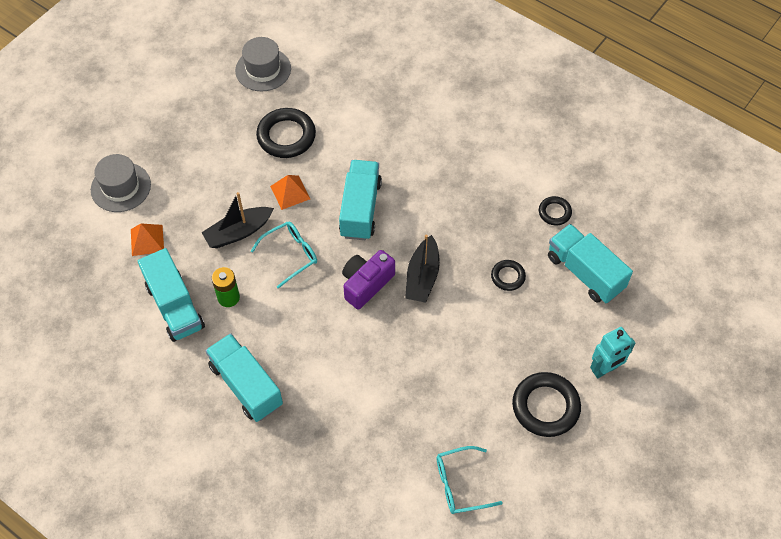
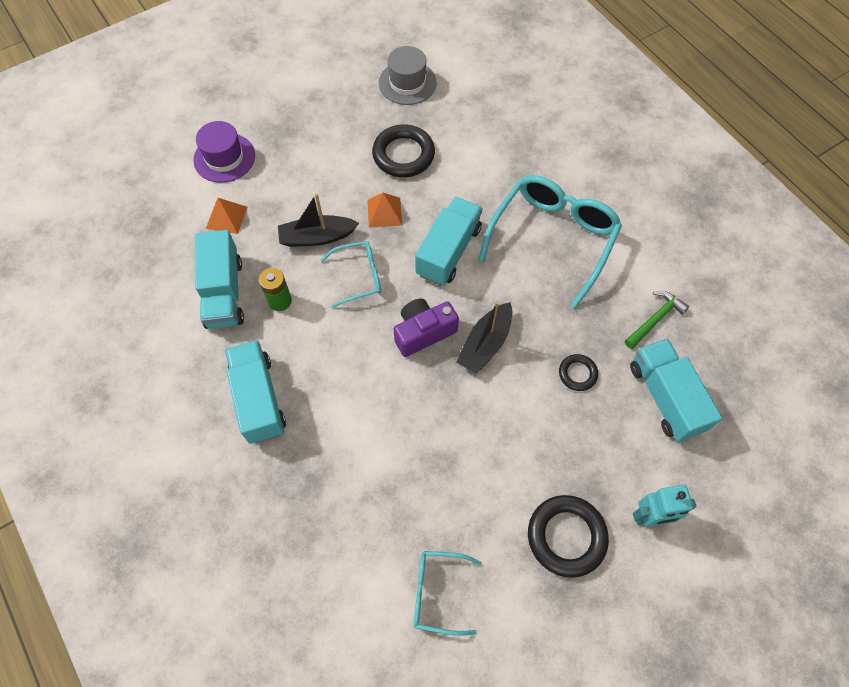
camera: 20 degrees right, 5 degrees up
grey hat [91,154,151,212] -> purple hat [193,121,255,183]
black ring [539,196,572,226] -> green hammer [625,291,689,349]
none -> turquoise glasses [478,175,622,308]

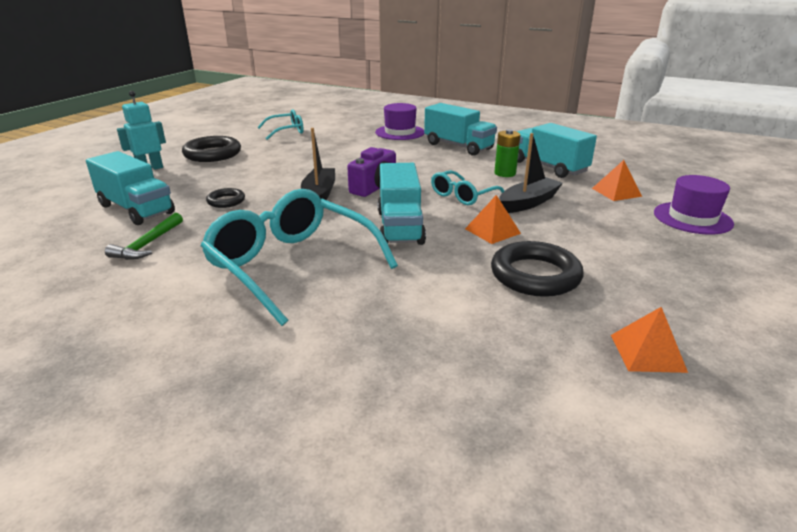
camera: 150 degrees right, 35 degrees down
grey hat [379,46,437,105] -> orange pyramid [611,307,688,373]
turquoise glasses [478,175,622,308] -> turquoise glasses turned 135 degrees clockwise [200,189,398,326]
none -> purple hat [375,103,425,140]

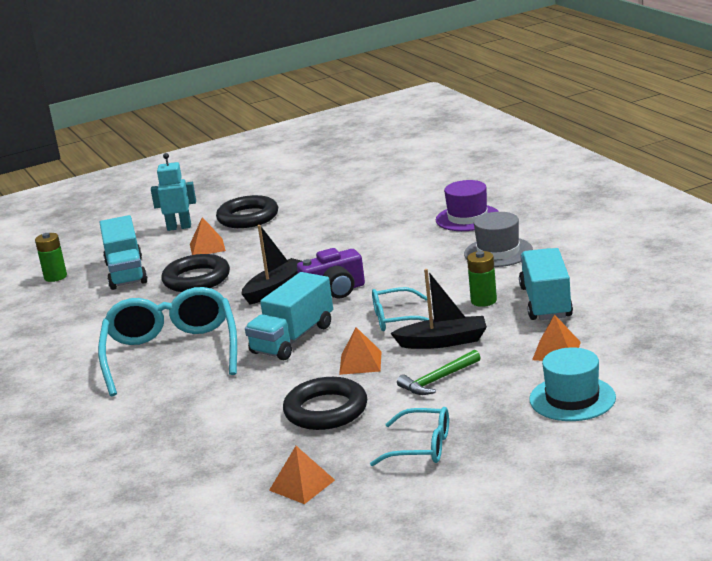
camera: 40 degrees right, 5 degrees down
green hammer [105,213,183,260] -> green hammer moved to [397,350,481,395]
black ring [206,188,245,208] -> black ring [161,254,230,292], size x1.85
turquoise glasses [258,109,304,140] -> turquoise glasses moved to [370,407,449,466]
turquoise truck [424,103,497,156] -> grey hat [464,212,533,267]
purple hat [654,175,734,235] -> turquoise hat [529,347,616,421]
none -> green battery [35,233,67,282]
none -> orange pyramid [190,217,226,255]

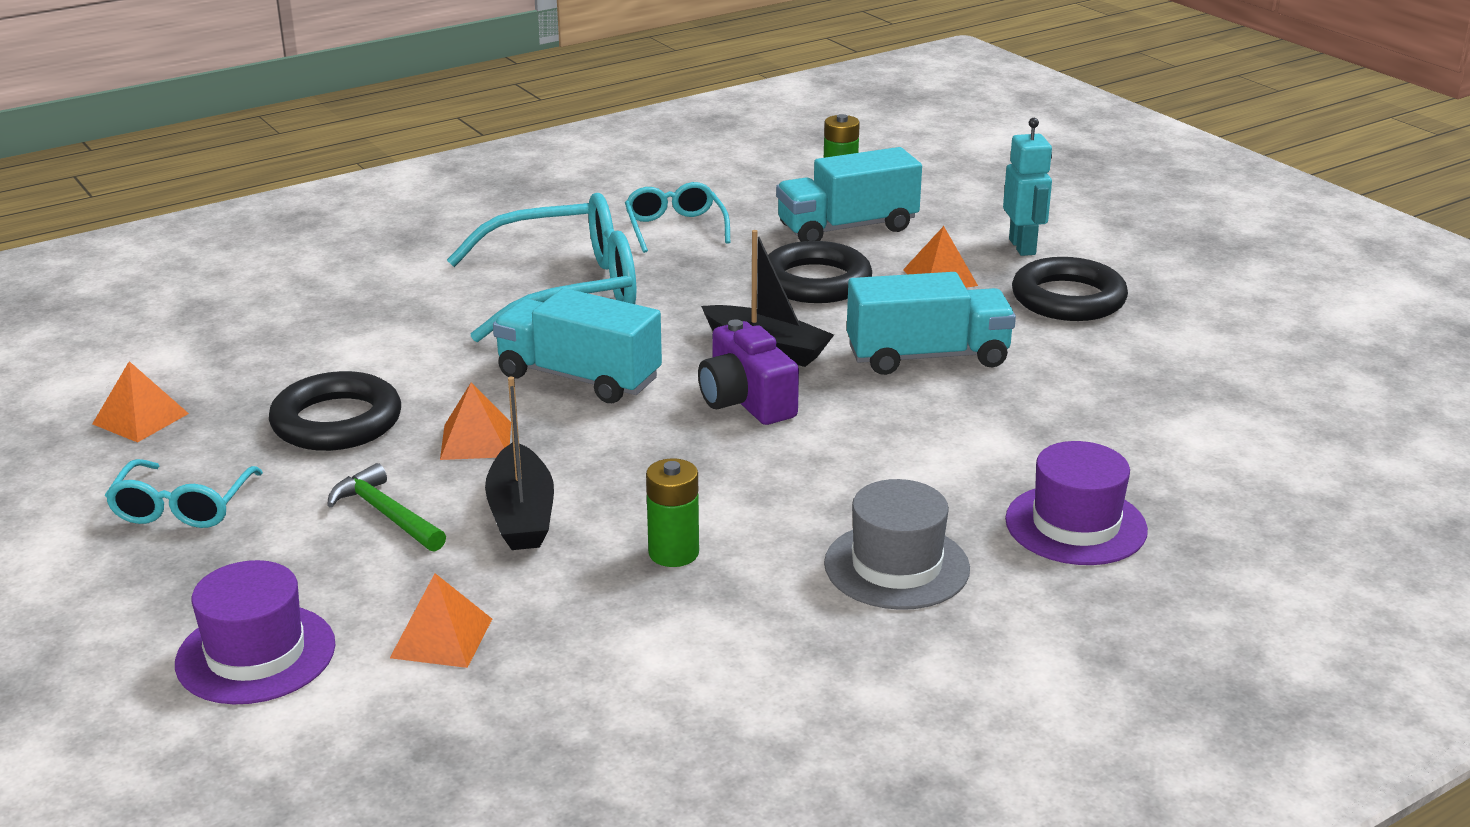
camera: 80 degrees right, 5 degrees up
turquoise glasses [372,287,429,331] -> turquoise glasses moved to [625,182,730,253]
turquoise truck [519,248,573,320] -> turquoise truck moved to [847,272,1016,375]
turquoise hat [529,347,616,421] -> purple hat [175,560,335,704]

